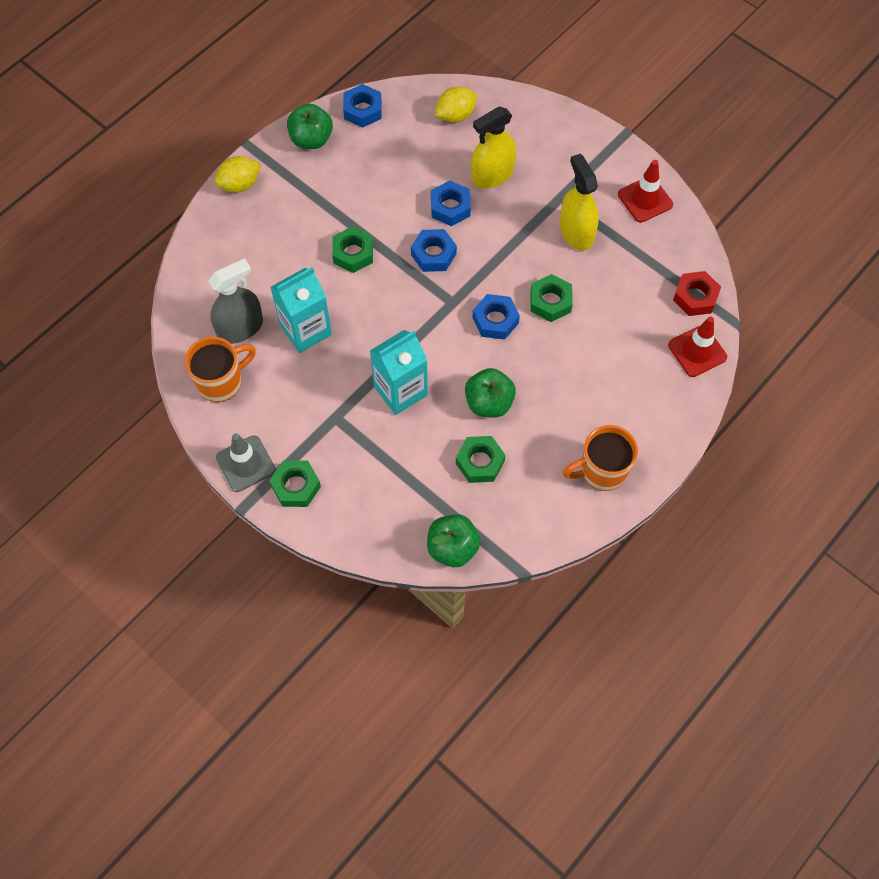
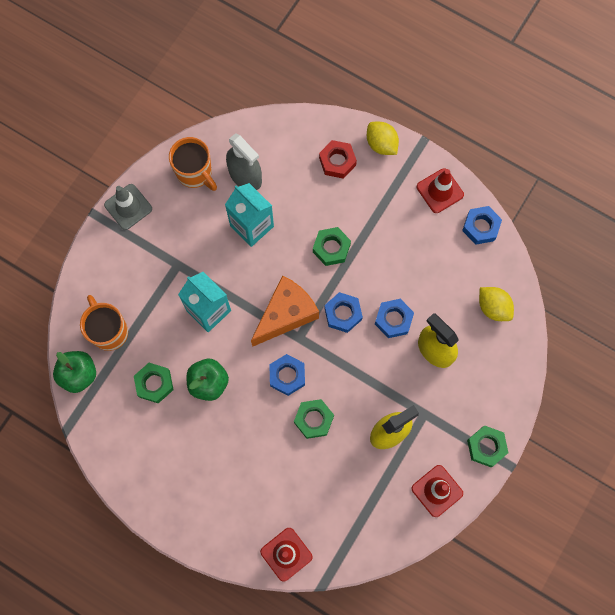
camera: 80 degrees right, 10 degrees up
green nut [269,460,321,507] -> green nut moved to [467,425,509,467]
green apple [287,104,333,149] -> red traffic cone [417,168,464,213]
orange mug [563,425,638,491] -> orange mug moved to [80,295,128,351]
red nut [673,271,721,316] -> red nut moved to [319,140,357,179]
none -> orange cheese [251,275,319,347]

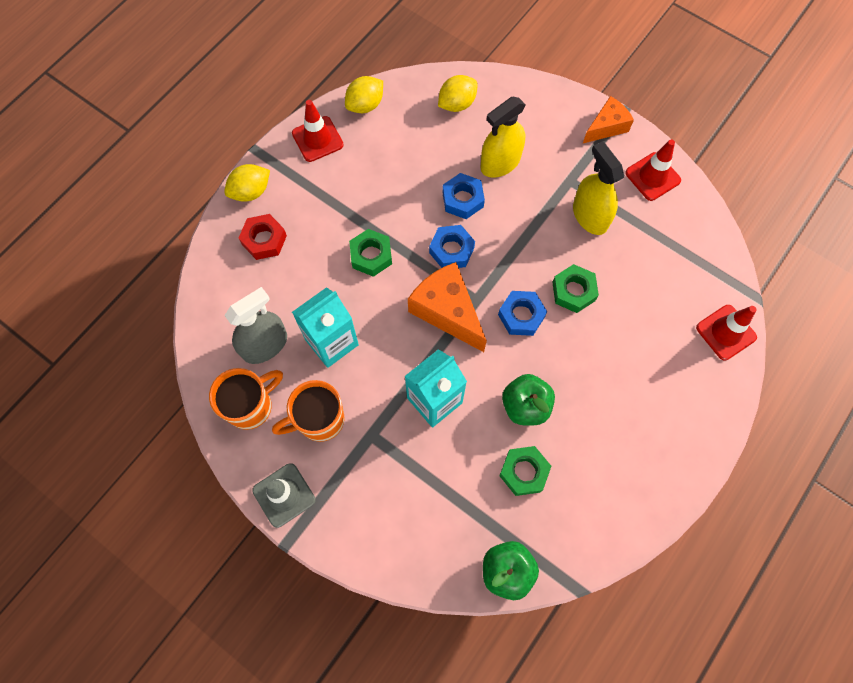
camera: 85 degrees left, 5 degrees down
orange mug [80,295,128,351] -> orange mug moved to [272,380,344,442]
blue nut [462,206,502,245] -> yellow lemon [345,76,383,113]
green nut [467,425,509,467] -> orange cheese [583,96,634,143]

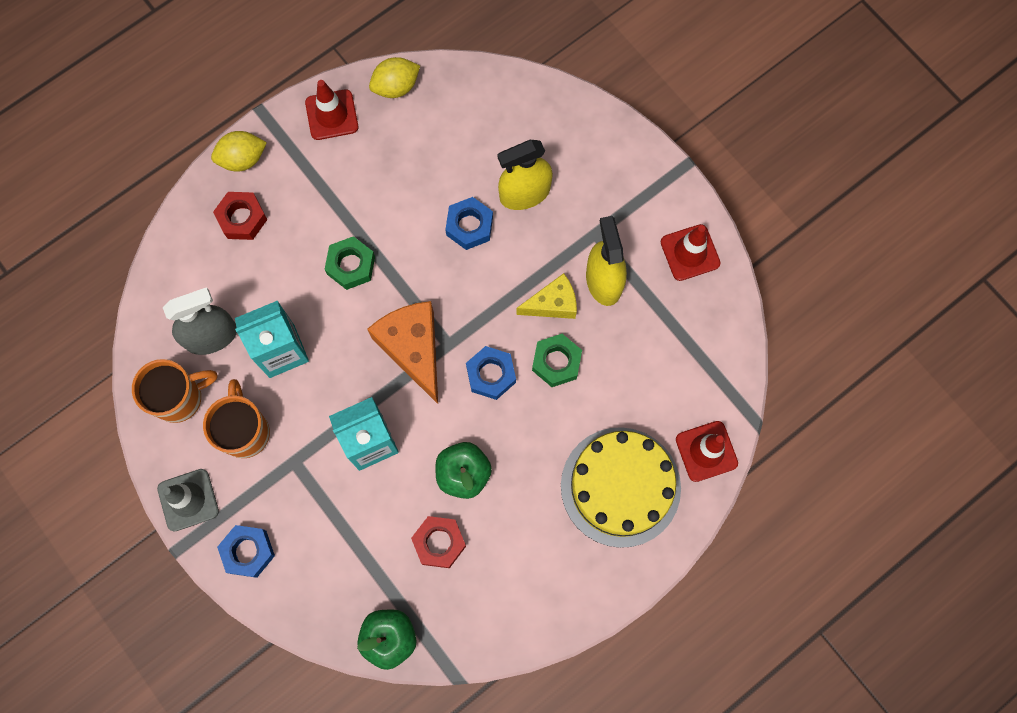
camera: 15 degrees right, 5 degrees up
orange mug [272,380,344,442] -> orange mug turned 90 degrees clockwise [203,379,270,458]
blue nut [429,225,475,268] -> blue nut moved to [217,525,275,578]
yellow lemon [438,75,477,112] -> none
green nut [499,446,551,496] -> red nut [411,516,466,568]
orange cheese [583,96,634,143] -> none
none -> yellow cheese [516,273,577,319]
none -> yellow cake [561,427,681,548]

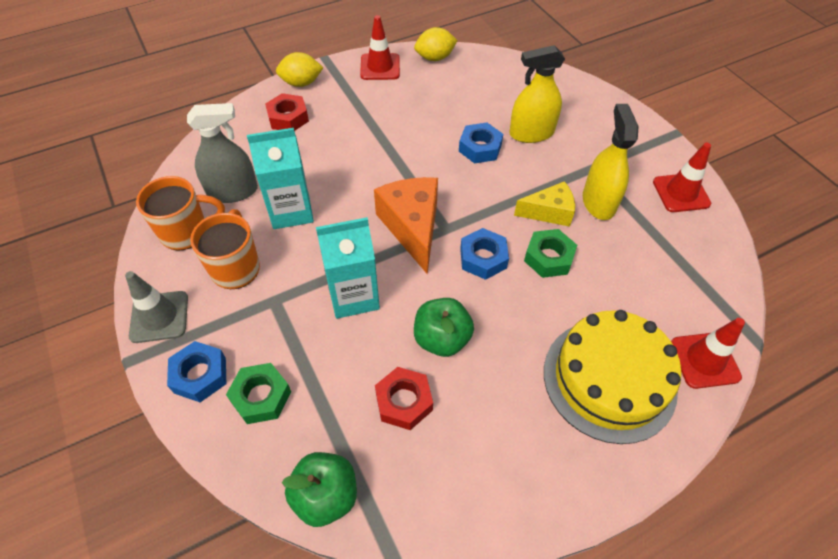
camera: 10 degrees right, 20 degrees down
green nut [325,236,375,290] -> green nut moved to [226,363,291,424]

